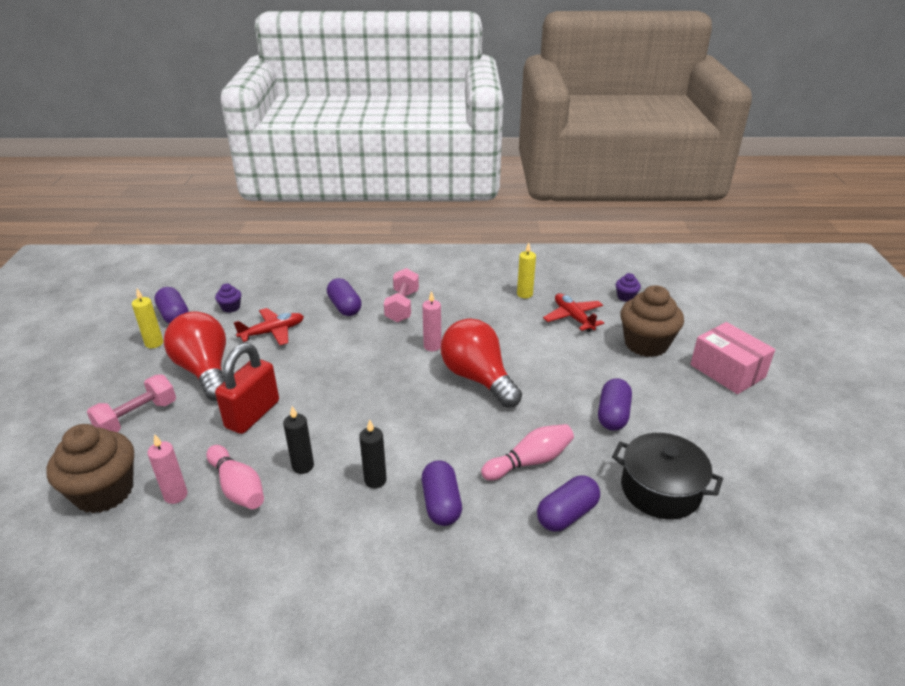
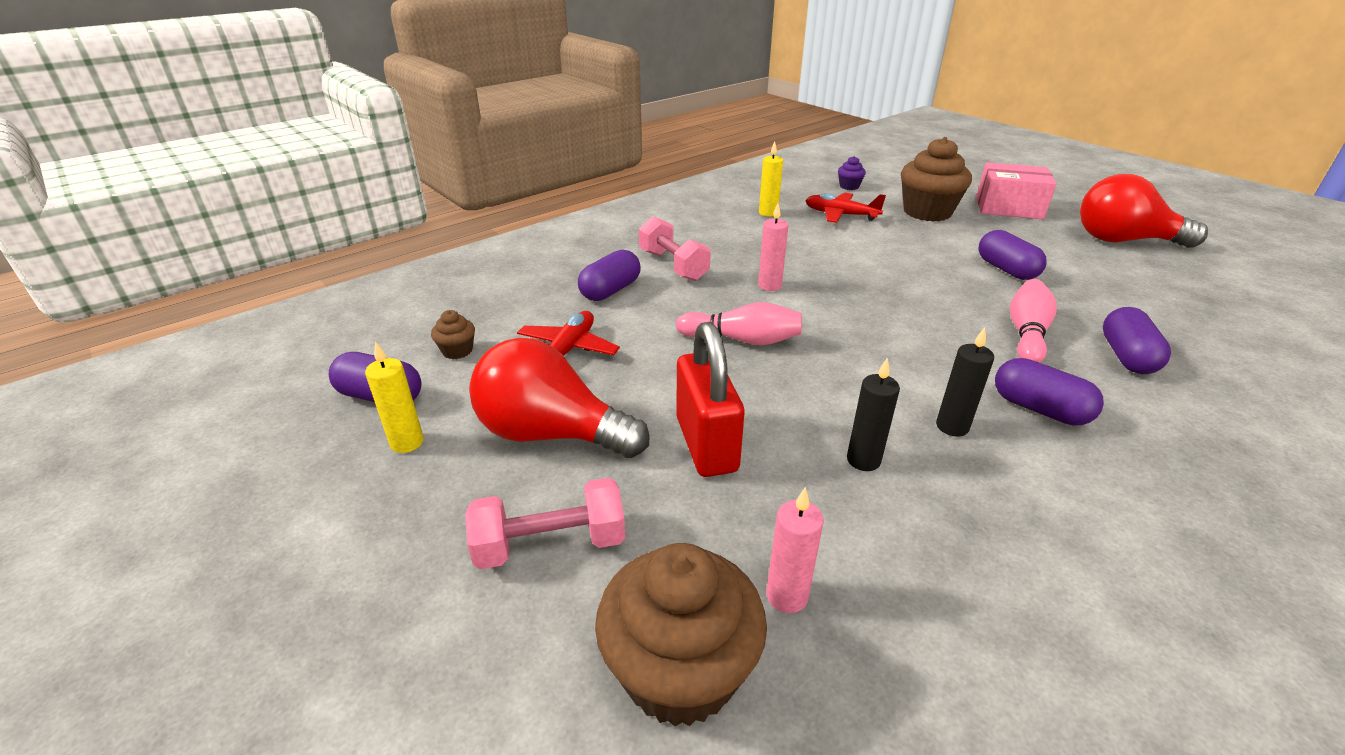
camera: 40 degrees left, 0 degrees up
pink dumbbell [87,374,176,432] -> pink dumbbell turned 75 degrees clockwise [465,478,625,569]
pink bowling pin [206,445,264,509] -> pink bowling pin moved to [676,302,802,345]
purple cupcake [215,283,241,313] -> brown cupcake [431,310,475,359]
purple capsule [327,278,362,316] -> purple capsule turned 75 degrees counterclockwise [578,250,641,301]
red light bulb [441,318,522,408] -> red light bulb moved to [1080,174,1208,248]
black pot [612,433,723,519] -> none

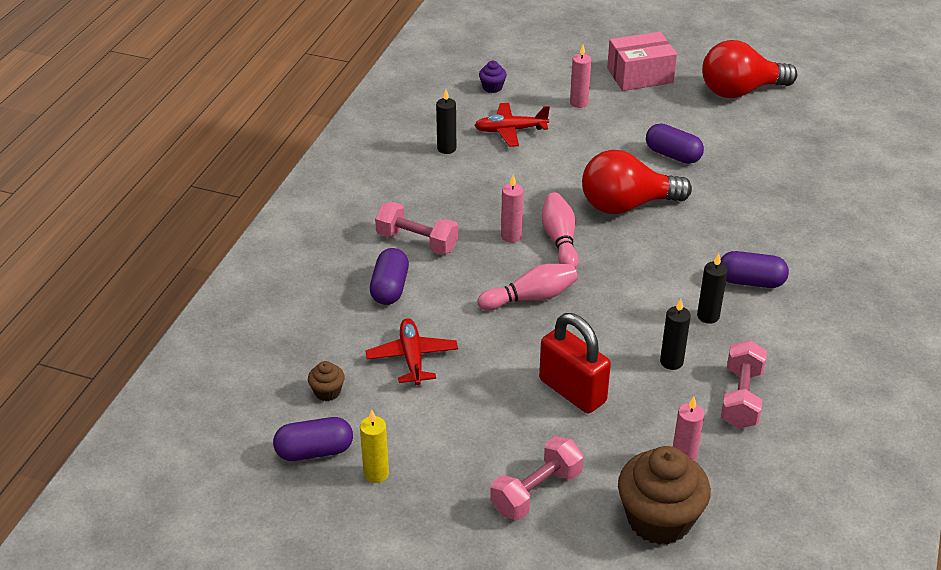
camera: 30 degrees left, 5 degrees up
red light bulb [469,338,649,458] -> red light bulb moved to [582,150,692,214]
yellow candle [759,141,783,217] -> black candle [436,89,456,154]
brown cupcake [901,137,972,222] -> pink candle [570,45,591,108]
pink bowling pin [1010,279,1057,363] -> pink bowling pin moved to [542,192,579,269]
purple capsule [1103,307,1171,374] -> none
none -> pink dumbbell [721,340,767,429]

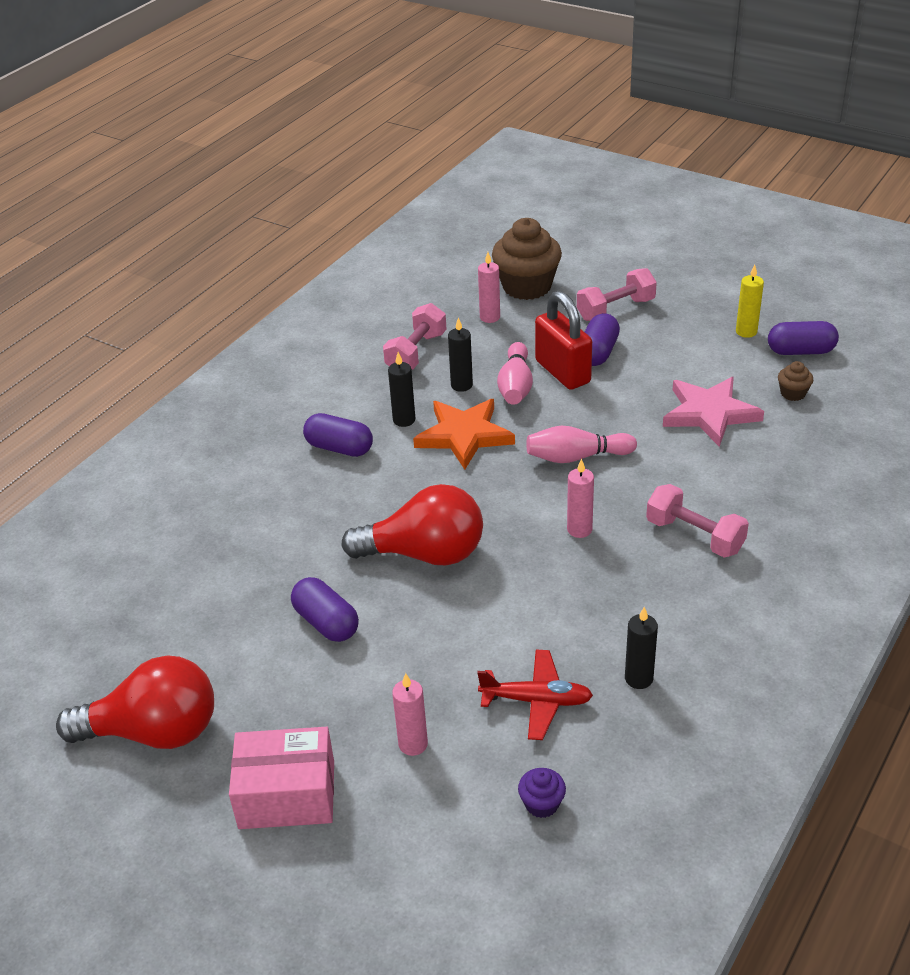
camera: 165 degrees left, 0 degrees up
red plane [365,318,458,385] -> pink star [663,377,764,447]
purple capsule [370,248,409,305] -> purple capsule moved to [585,313,620,366]
pink bowling pin [542,192,579,269] -> pink bowling pin moved to [497,342,533,405]
none -> orange star [413,399,515,470]

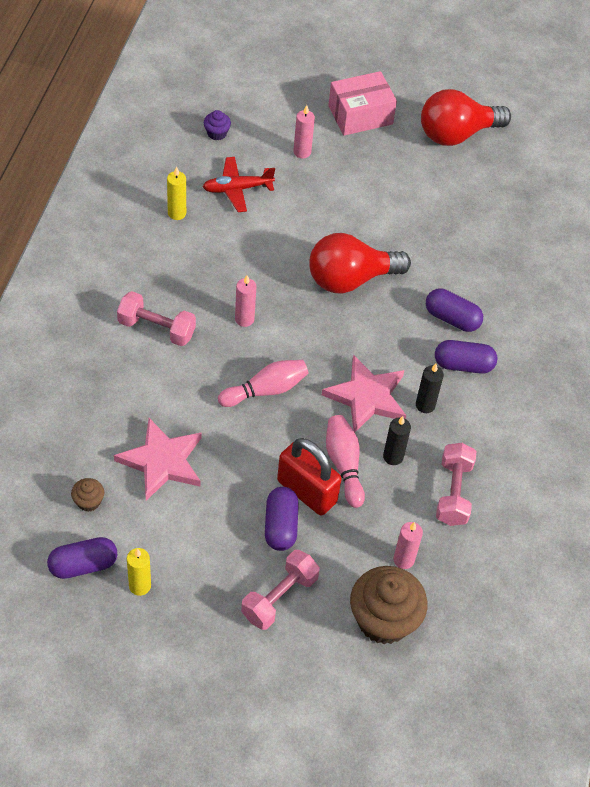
camera: 155 degrees right, 15 degrees up
purple capsule [291,577,359,642] -> purple capsule moved to [426,289,483,332]
orange star [413,399,515,470] -> pink star [322,355,406,432]
black candle [625,607,658,689] -> yellow candle [167,166,186,220]

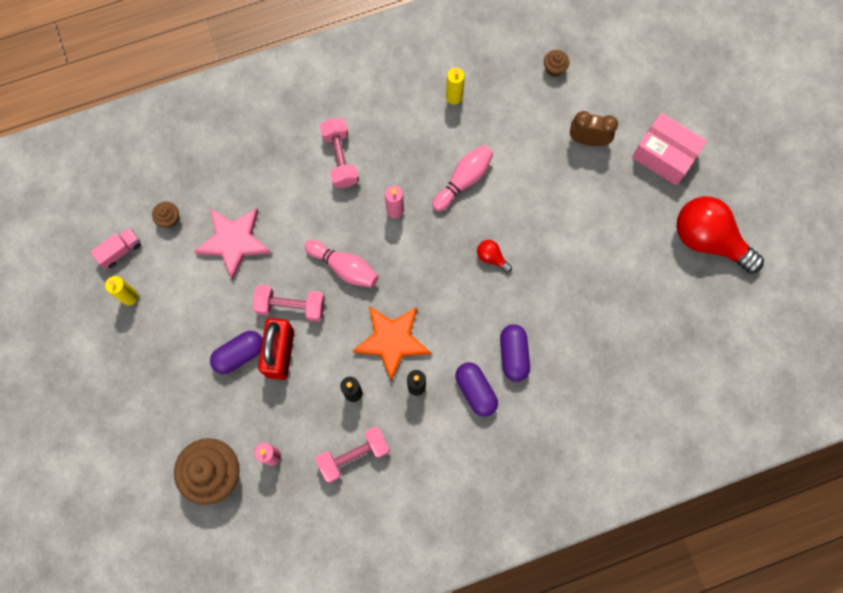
camera: 60 degrees right, 20 degrees up
purple capsule [47,537,117,579] -> pink truck [90,227,141,269]
red plane [203,157,275,212] -> none
purple cupcake [204,110,231,141] -> brown cupcake [544,50,569,77]
pink dumbbell [241,550,320,630] -> pink dumbbell moved to [253,284,325,322]
pink candle [293,105,315,159] -> brown clock [570,111,618,146]
red light bulb [309,233,411,294] -> red light bulb [477,240,512,273], size x0.42
pink star [322,355,406,432] -> orange star [353,306,431,381]
pink bowling pin [326,415,365,508] -> pink bowling pin moved to [432,145,493,211]

